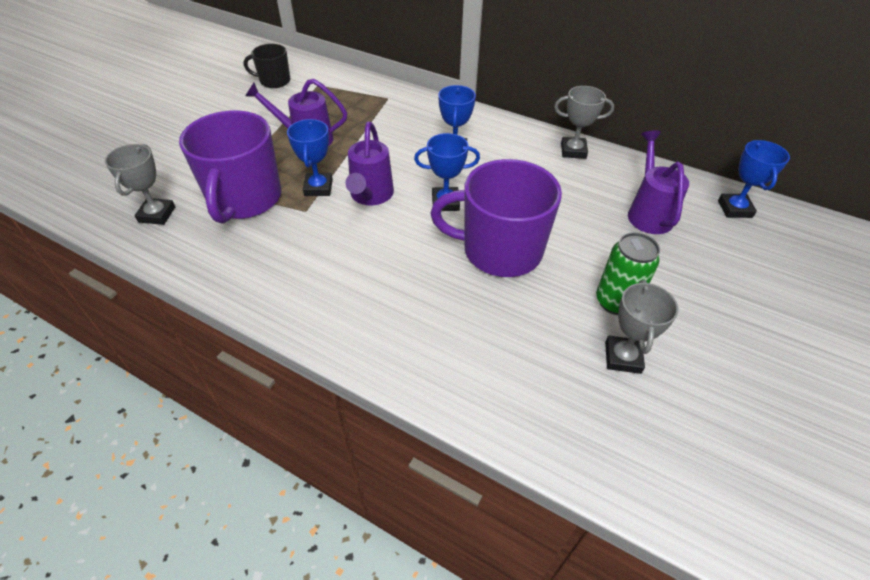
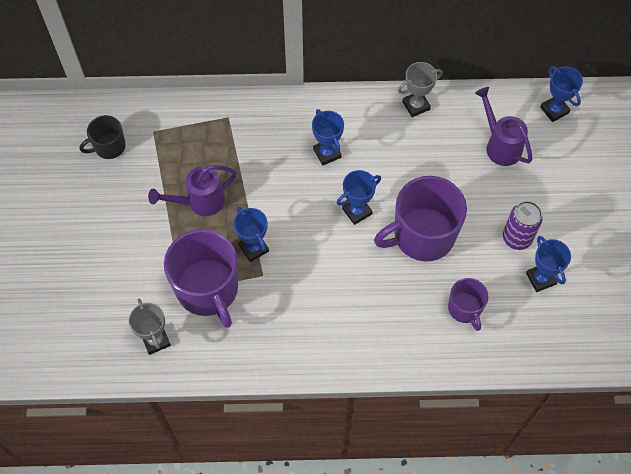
camera: 30 degrees left, 15 degrees up
purple watering can [345,122,394,205] -> none
green can [596,232,660,315] -> purple can [503,201,543,250]
grey trophy [605,280,679,374] -> blue trophy [526,236,571,292]
none -> purple mug [448,278,488,331]

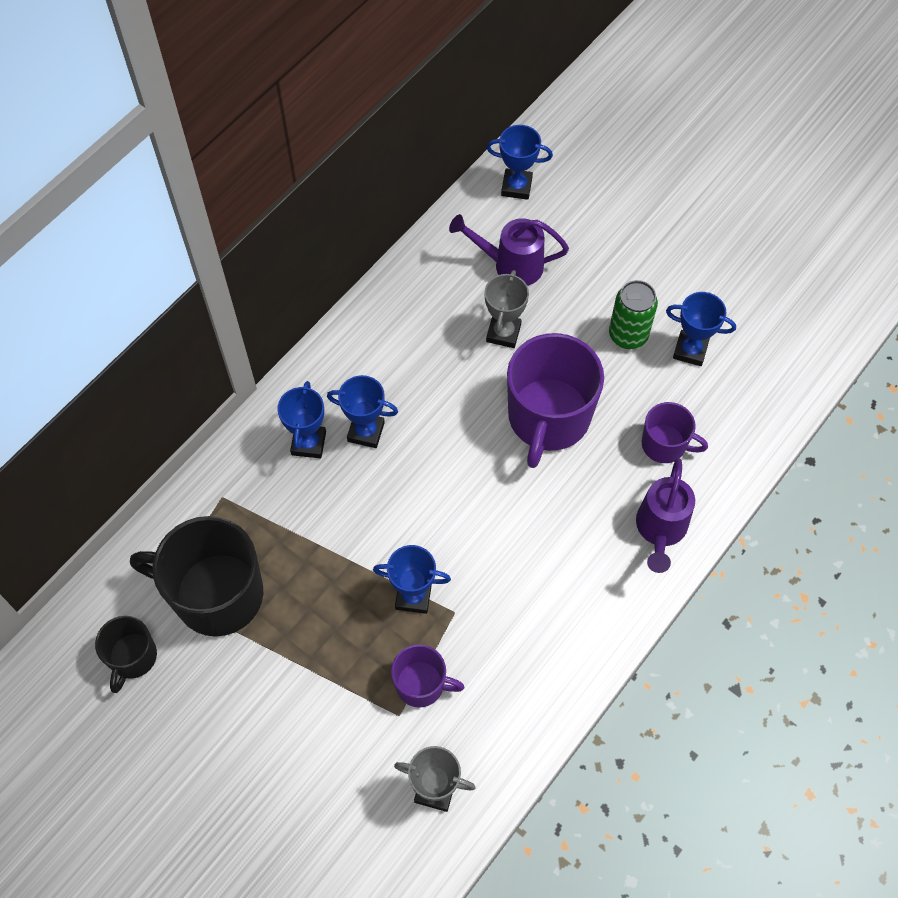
camera: 50 degrees left, 0 degrees up
purple watering can [148,165,237,216] -> purple watering can moved to [636,458,695,573]
purple mug [164,229,238,328] -> purple mug [391,644,464,708], size x0.53
blue trophy [337,170,381,225] -> blue trophy moved to [277,381,326,458]
grey trophy [398,62,443,117] -> grey trophy moved to [484,270,529,348]
purple can [503,201,543,250] -> green can [609,280,658,349]
none -> black mug [130,516,263,637]

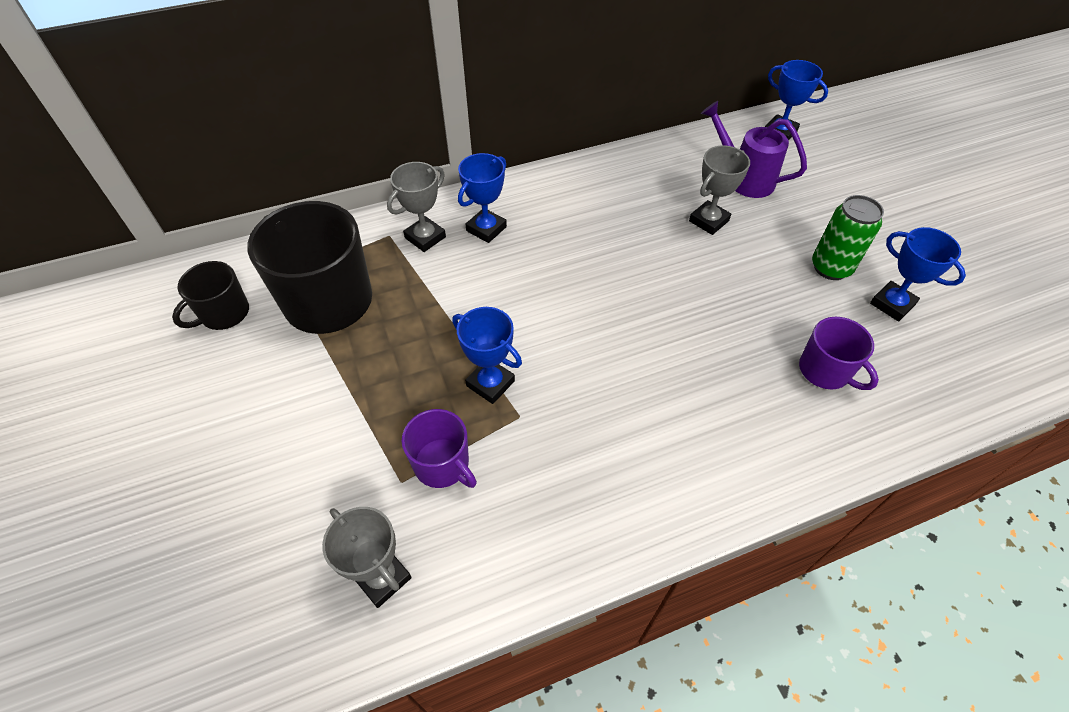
camera: 30 degrees right, 10 degrees down
blue trophy [327,375,398,448] -> none
purple mug [507,333,604,468] -> none
purple watering can [636,458,695,573] -> none
none -> grey trophy [387,162,446,252]

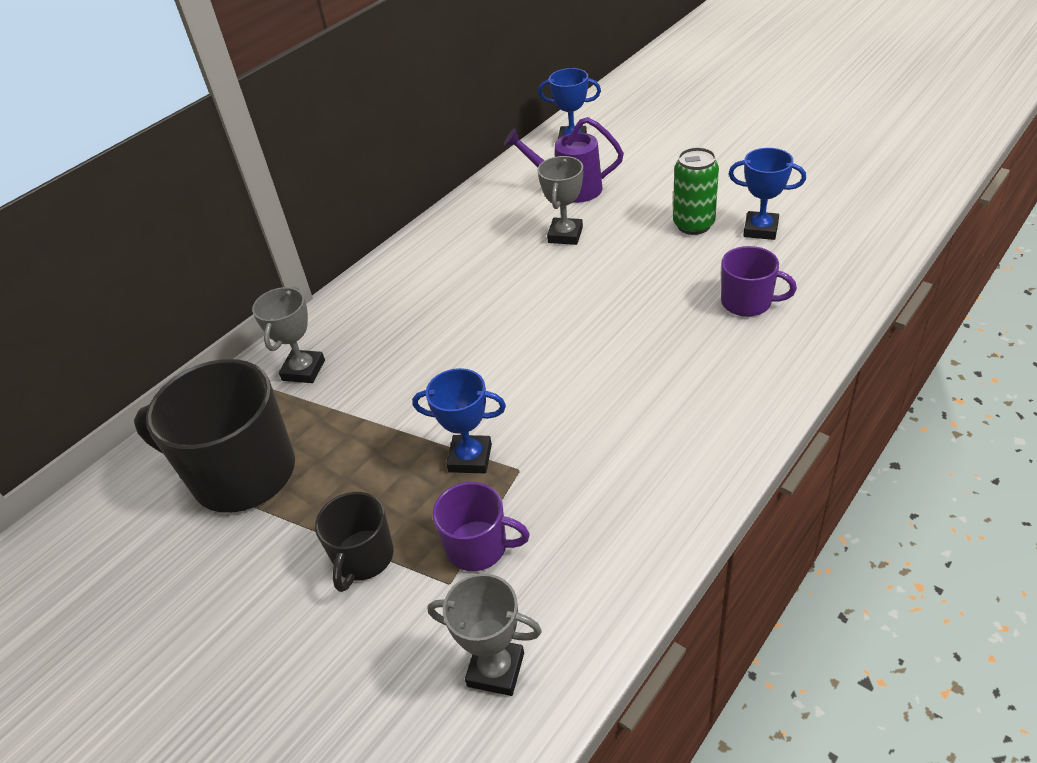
camera: 25 degrees left, 10 degrees down
black mug [172,261,249,330] -> black mug moved to [315,492,394,592]
blue trophy [458,153,507,243] -> none

